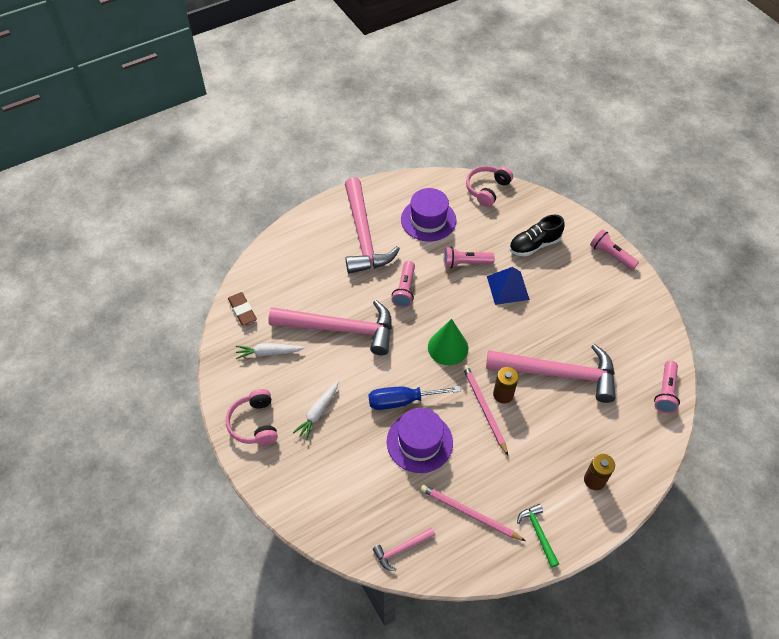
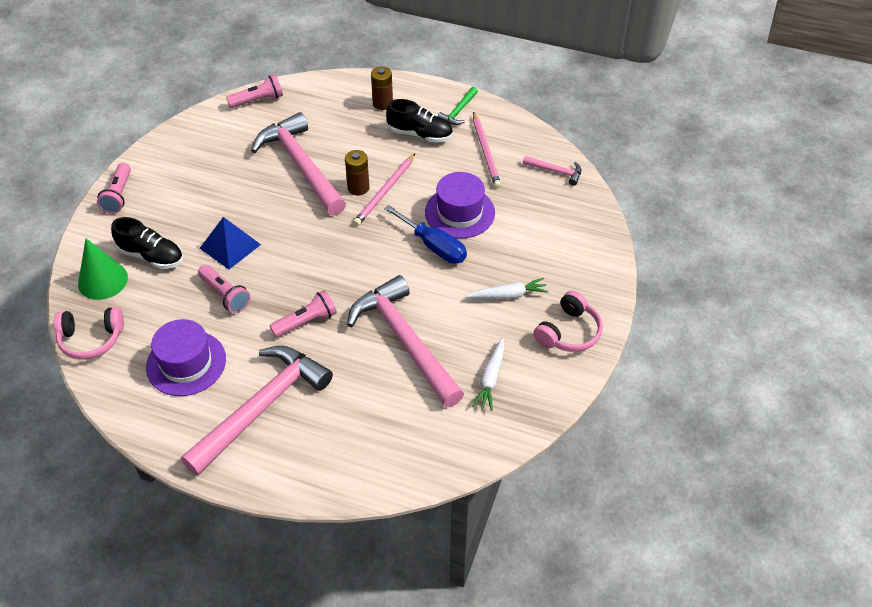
camera: 130 degrees left, 5 degrees down
brown eraser [228,292,257,326] -> none
white carrot [236,343,305,359] -> white carrot turned 60 degrees clockwise [472,338,505,411]
green cone [428,319,468,365] -> green cone moved to [78,238,128,300]
none -> black shoe [386,99,453,143]

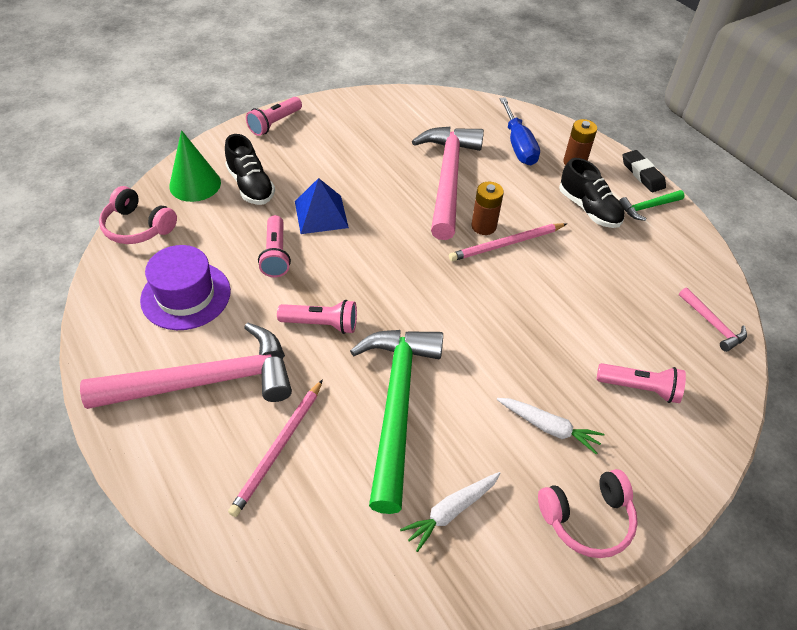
camera: 35 degrees right, 0 degrees up
pink flashlight [226,75,283,108] -> pink flashlight moved to [597,363,686,403]
pink hammer [347,275,464,407] -> green hammer [350,330,443,514]
blue screwdriver [384,205,467,264] -> blue screwdriver moved to [499,97,540,165]
purple hat [425,172,495,239] -> none
pink pencil [473,112,501,188] -> pink pencil moved to [228,379,323,517]
none -> black eraser [623,150,666,192]

